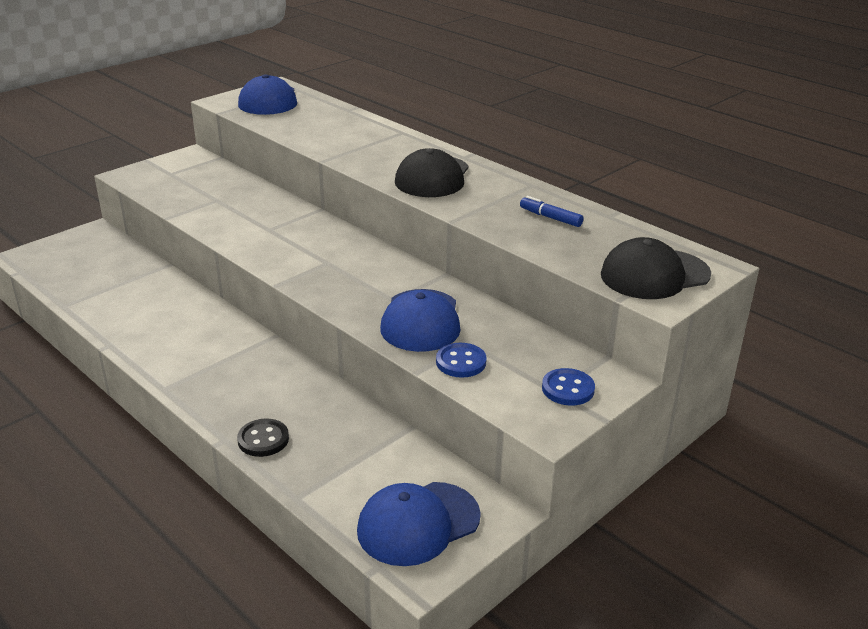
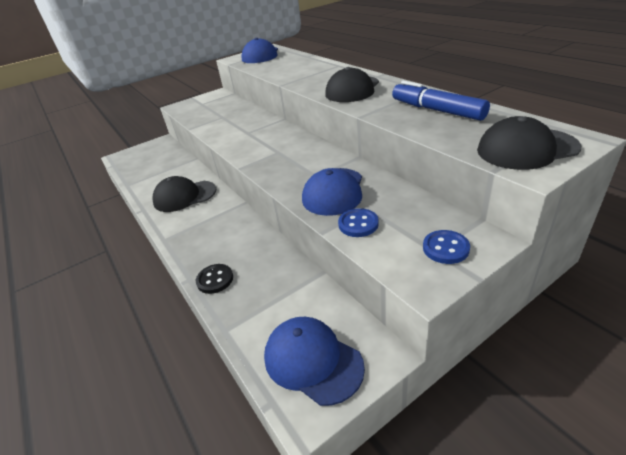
camera: 15 degrees right, 5 degrees up
blue cap [357,482,481,566] -> blue cap turned 60 degrees clockwise [264,317,365,406]
blue marker [520,196,584,227] -> blue marker [392,81,490,121], size x1.92
none -> black cap [152,176,216,212]

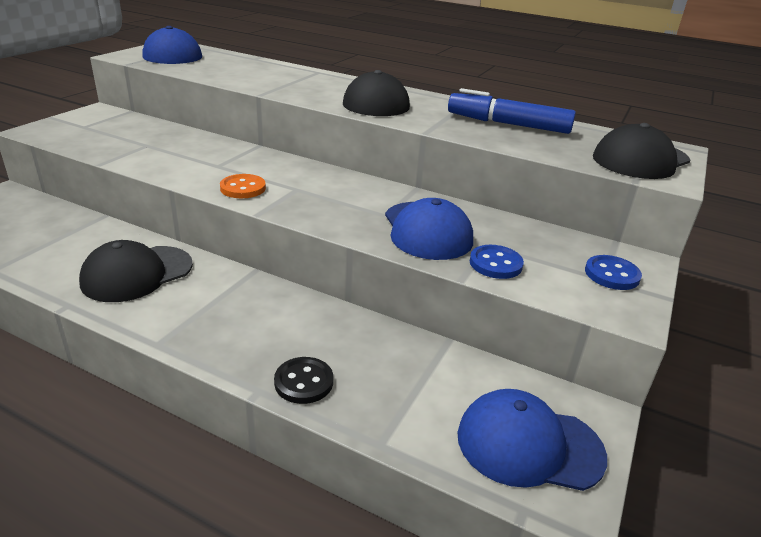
camera: 35 degrees left, 5 degrees down
none -> orange button [220,174,266,198]

